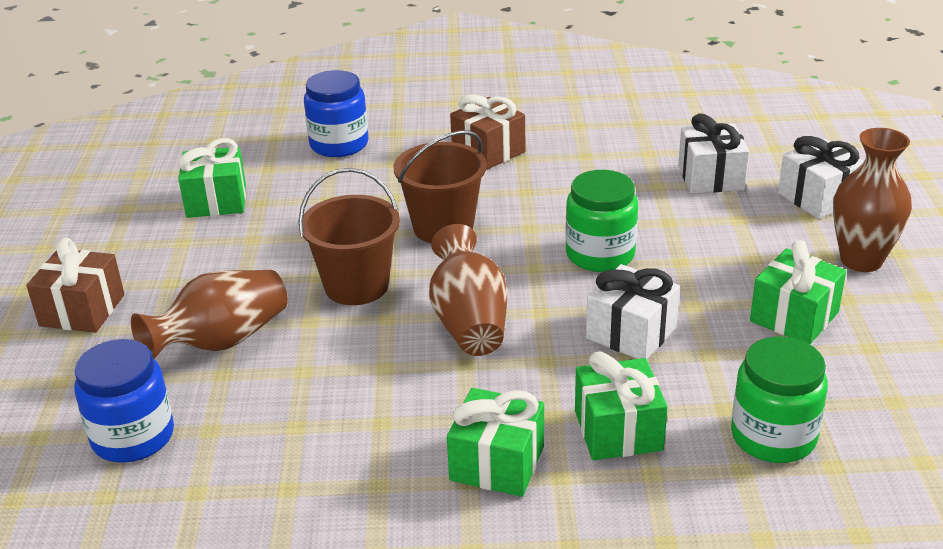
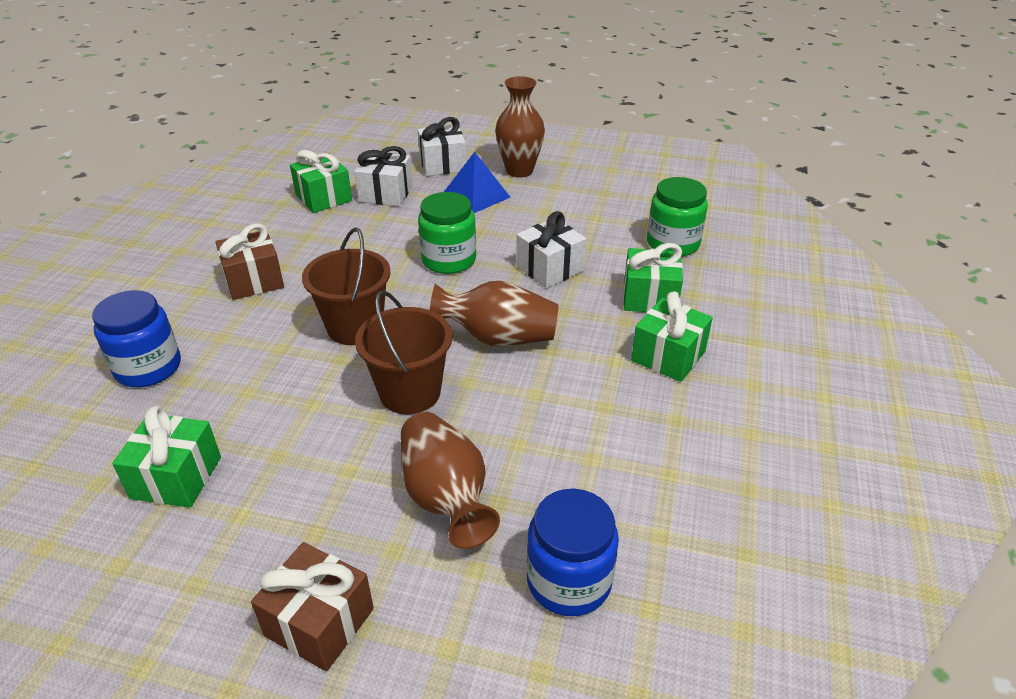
camera: 75 degrees left, 5 degrees up
green gift [750,240,846,344] -> green gift moved to [290,150,352,213]
none -> blue pyramid [444,152,510,213]

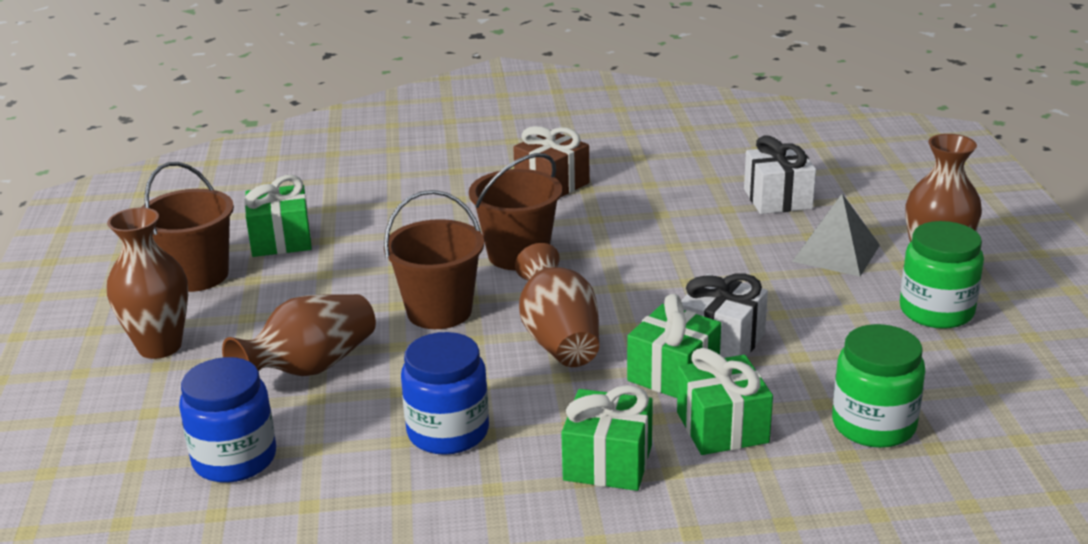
camera: 70 degrees right, 10 degrees down
blue jar [92,290,181,387] -> blue jar moved to [401,332,489,455]
brown gift [251,542,374,671] -> brown vase [107,207,188,359]
green gift [290,150,352,213] -> green gift moved to [627,294,721,398]
white gift [418,117,466,176] -> none
green jar [418,192,476,274] -> green jar moved to [900,221,984,329]
blue pyramid [444,152,510,213] -> grey pyramid [792,194,880,277]
none -> brown bucket [142,162,234,292]

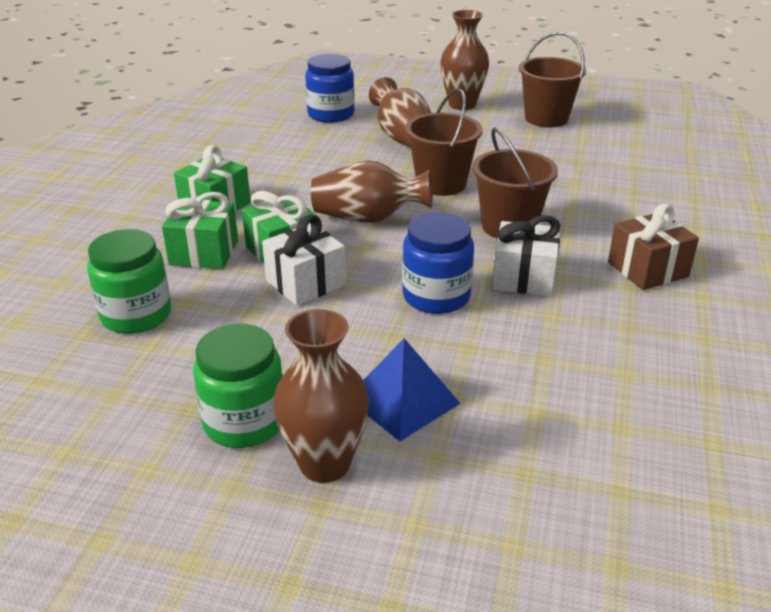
camera: 110 degrees right, 5 degrees up
green gift [244,175,312,257] -> none
blue jar [401,332,489,455] -> blue jar moved to [402,213,474,314]
white gift [744,135,816,214] -> white gift moved to [492,215,560,296]
grey pyramid [792,194,880,277] -> blue pyramid [363,338,461,441]

